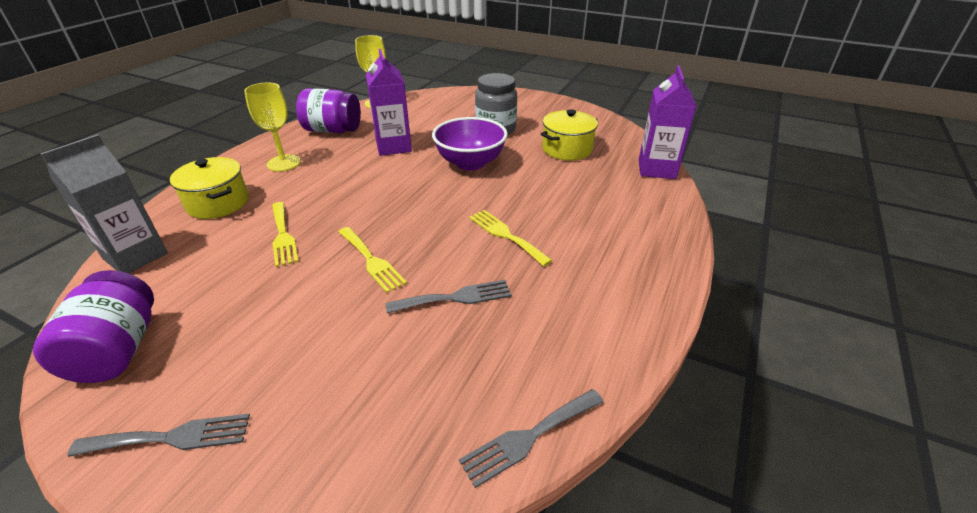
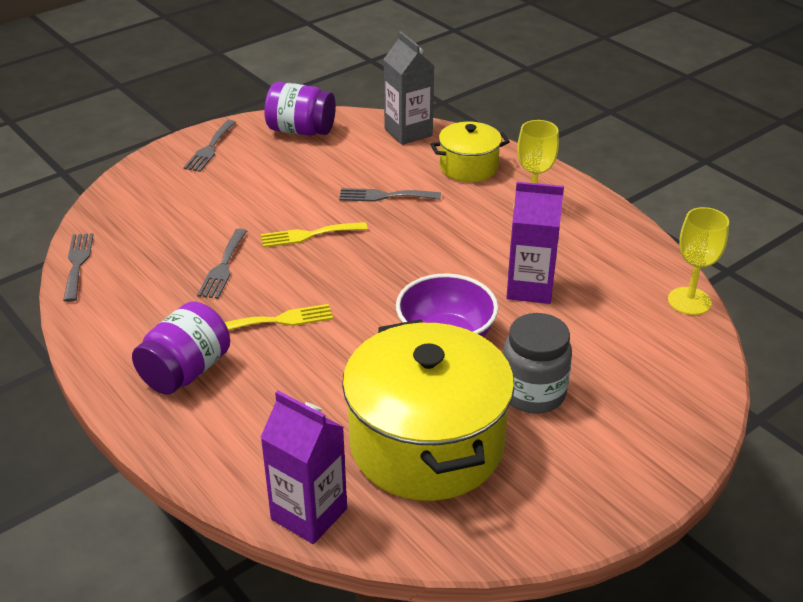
camera: 115 degrees right, 0 degrees up
yellow fork [272,202,299,267] -> grey fork [339,188,441,202]
purple jar [296,88,361,133] -> purple jar moved to [132,301,230,395]
yellow pot [541,109,598,160] -> yellow pot [342,319,515,501], size x1.92

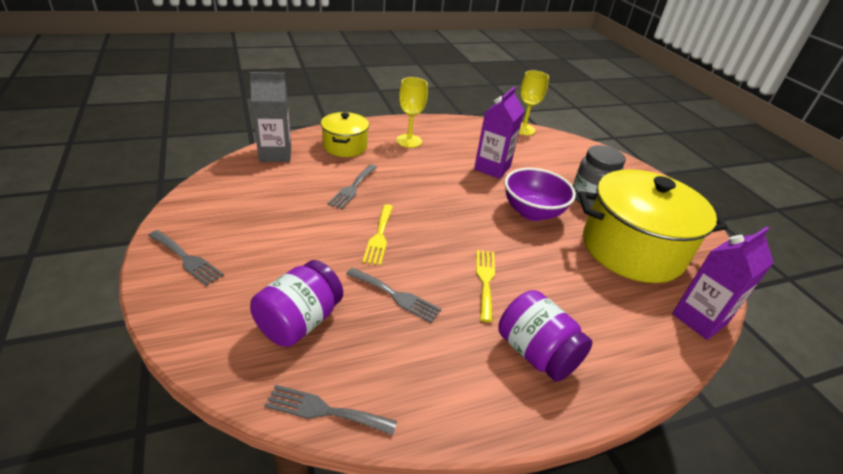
camera: 75 degrees left, 0 degrees up
purple jar [264,82,336,136] -> purple jar moved to [250,260,343,347]

